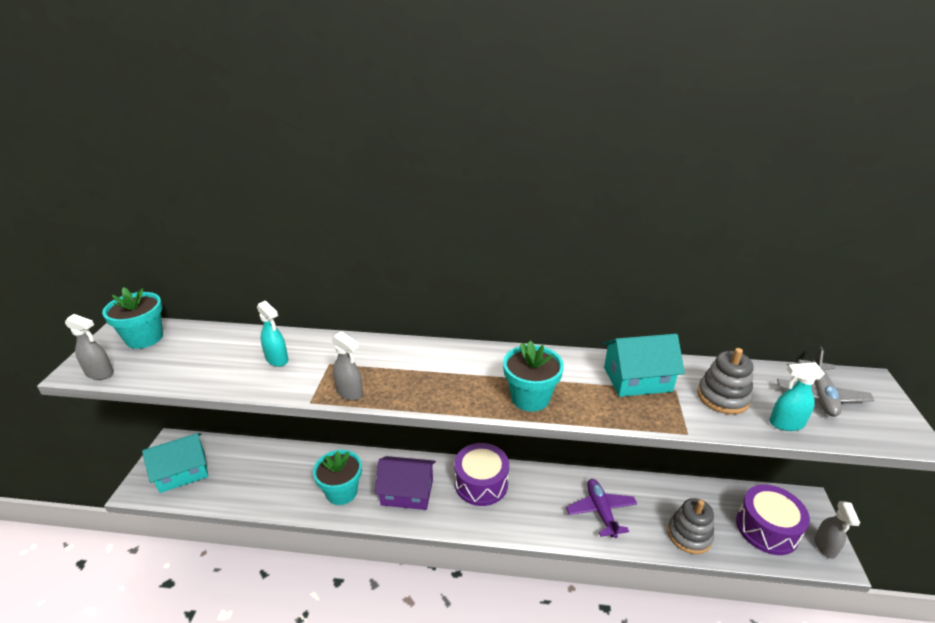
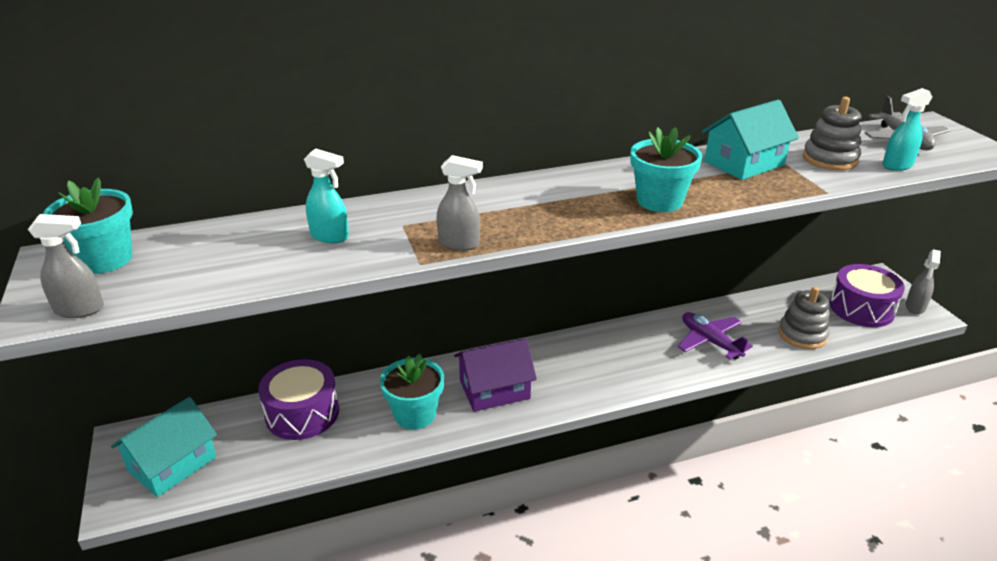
camera: 25 degrees left, 0 degrees up
purple drum [454,443,509,506] -> purple drum moved to [258,359,339,440]
grey spray bottle [814,501,860,559] -> grey spray bottle turned 45 degrees clockwise [905,249,941,314]

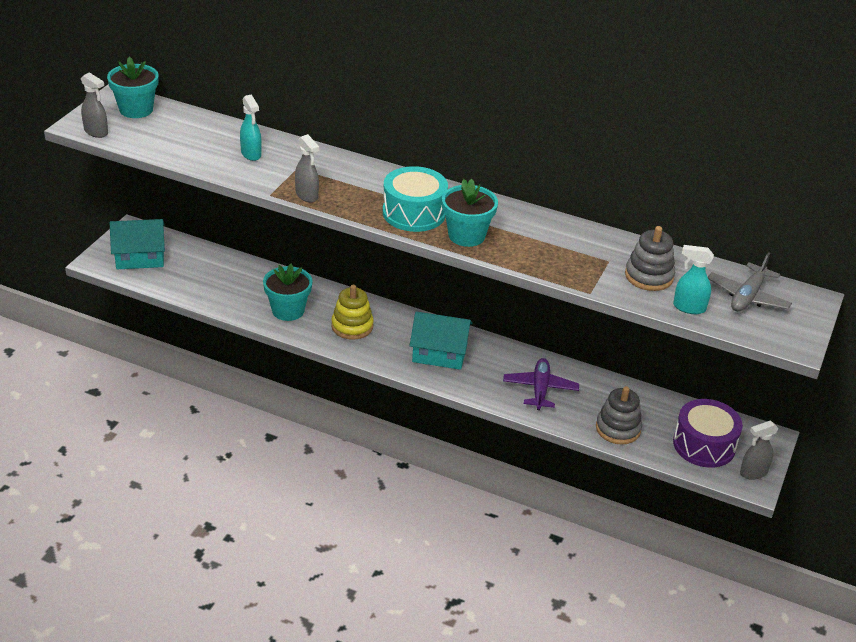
camera: 40 degrees right, 5 degrees up
purple drum [258,359,339,440] -> none
purple house [454,338,537,412] -> yellow stacking toy [331,285,374,340]
turquoise house [702,99,799,180] -> turquoise house moved to [410,311,473,370]
none -> turquoise drum [383,166,448,232]

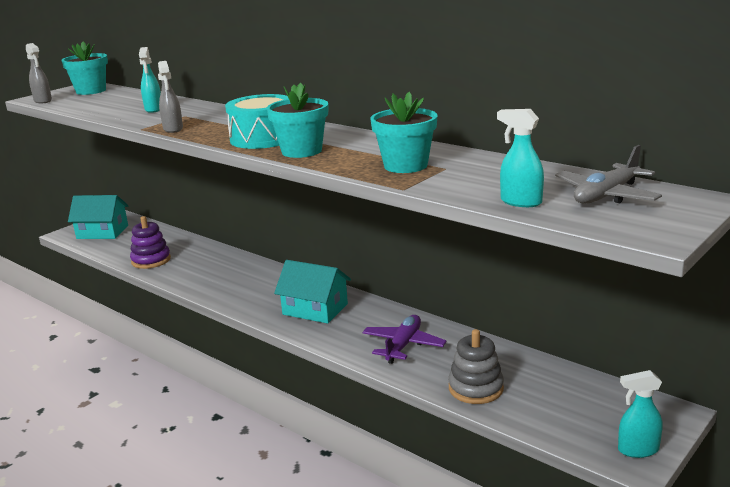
camera: 20 degrees right, 15 degrees down
turquoise flower pot [263,264,312,321] -> turquoise flower pot moved to [370,92,438,173]
yellow stacking toy [331,285,374,340] -> none
grey stacking toy [625,226,675,291] -> none
purple drum [673,399,743,468] -> none
grey spray bottle [740,421,779,480] -> turquoise spray bottle [618,370,663,458]
none -> purple stacking toy [130,216,171,269]

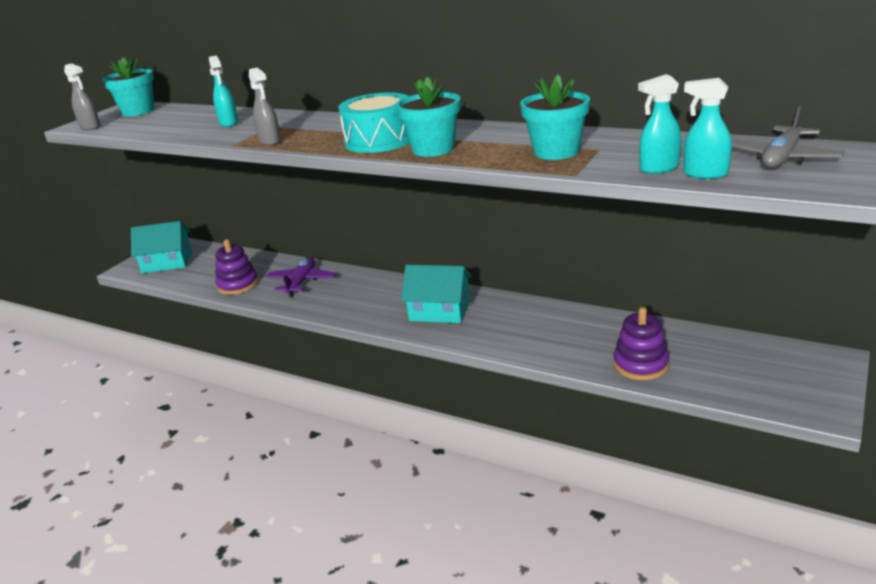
camera: 10 degrees left, 5 degrees up
purple plane [362,315,446,364] -> purple plane moved to [266,257,336,297]
grey stacking toy [448,329,504,404] -> purple stacking toy [613,307,670,380]
turquoise spray bottle [618,370,663,458] -> turquoise spray bottle moved to [638,74,681,174]

